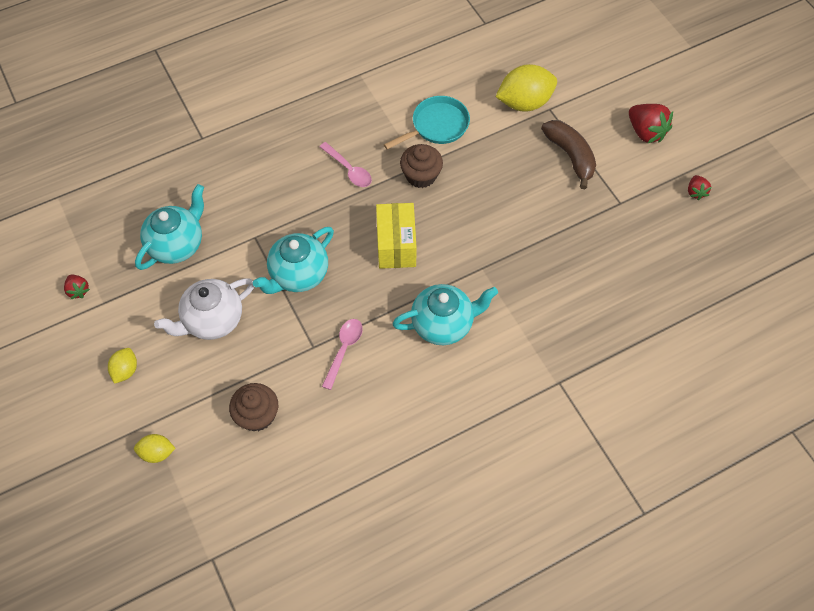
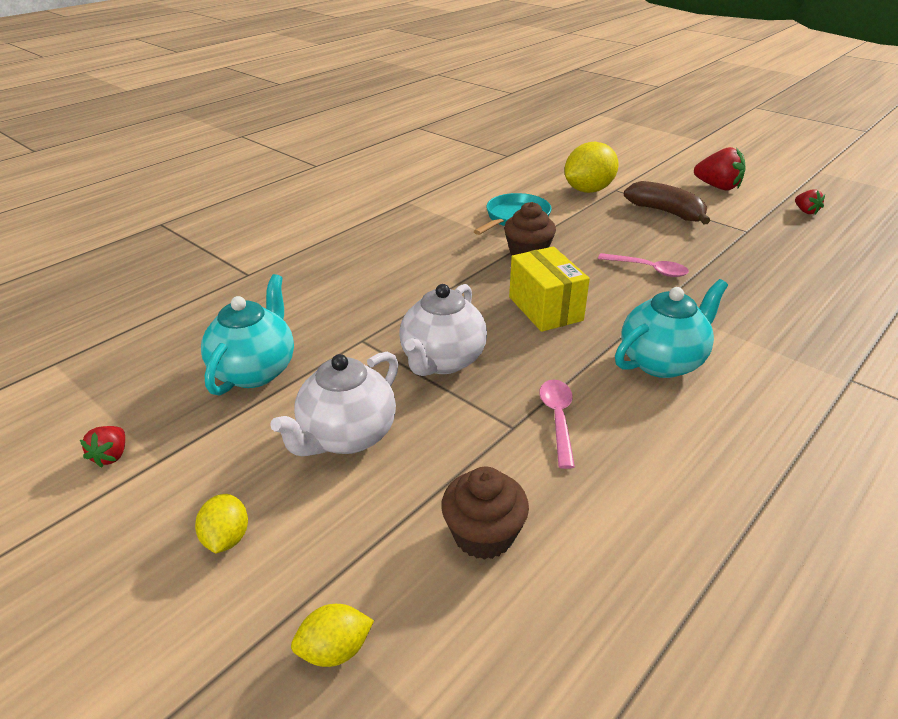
camera: 20 degrees left, 25 degrees down
red strawberry [64,274,90,299] -> red strawberry turned 60 degrees clockwise [80,426,125,468]
turquoise teapot [253,227,334,294] -> white teapot [399,284,487,376]
pink spoon [320,142,372,187] -> pink spoon moved to [598,253,689,277]

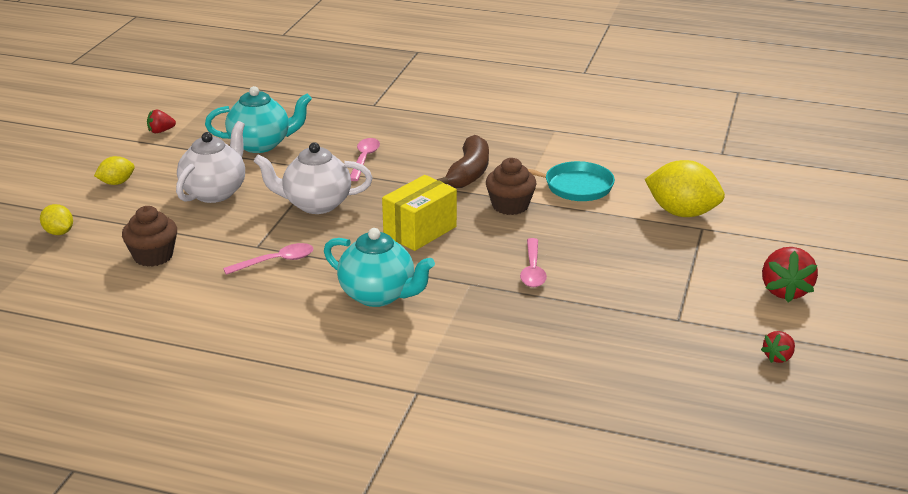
camera: 65 degrees right, 5 degrees down
white teapot [270,352,398,456] -> white teapot turned 105 degrees clockwise [176,121,245,203]
brown banana [624,181,710,224] -> brown banana moved to [436,135,489,188]
none -> pink spoon [350,138,380,181]

